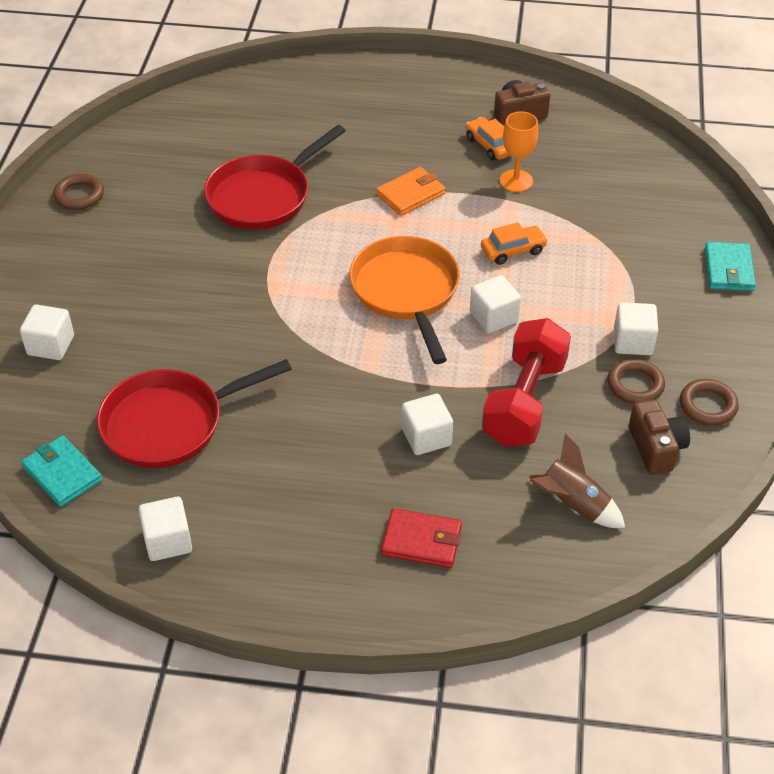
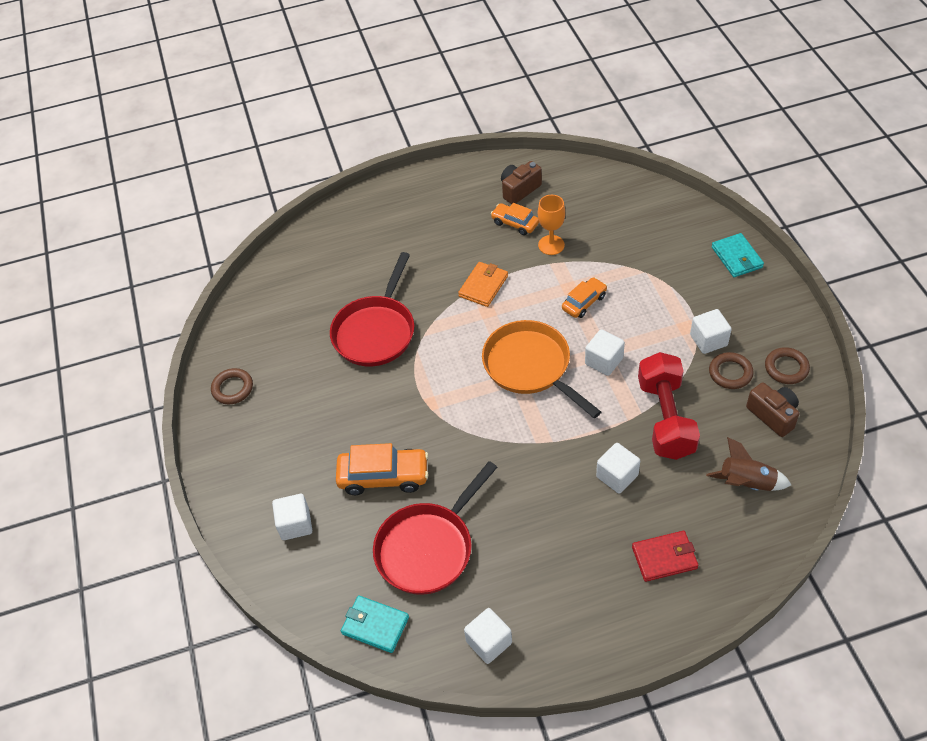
camera: 20 degrees left, 5 degrees up
none -> orange car [336,443,429,495]

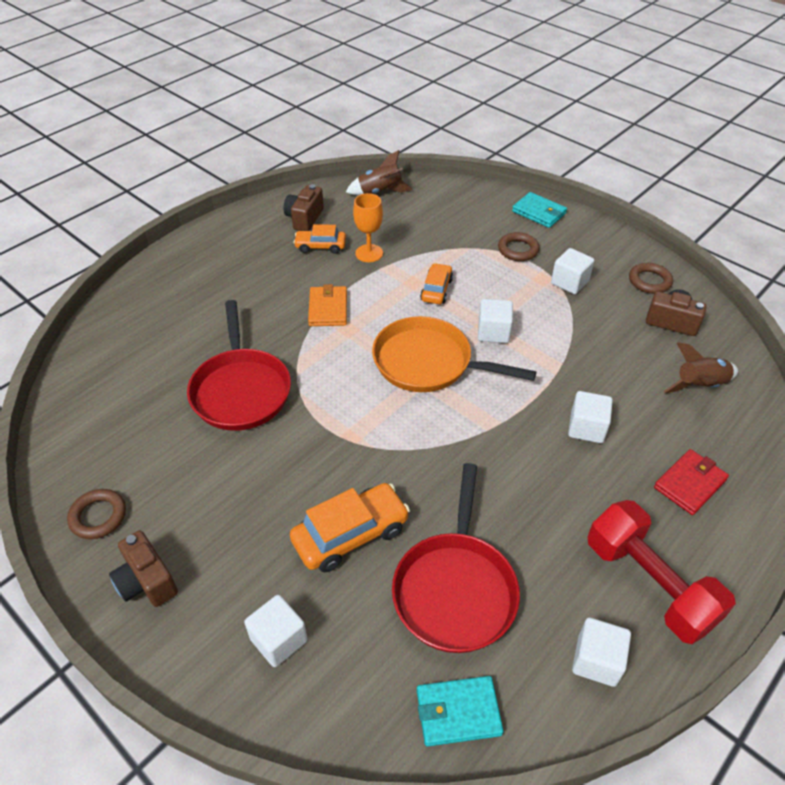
camera: 35 degrees left, 5 degrees down
red dumbbell [638,352,700,460] -> red dumbbell moved to [587,500,736,644]
brown ring [709,352,754,389] -> brown ring moved to [498,232,540,261]
none -> brown camera [109,531,178,607]
none -> brown rocket [346,150,413,195]

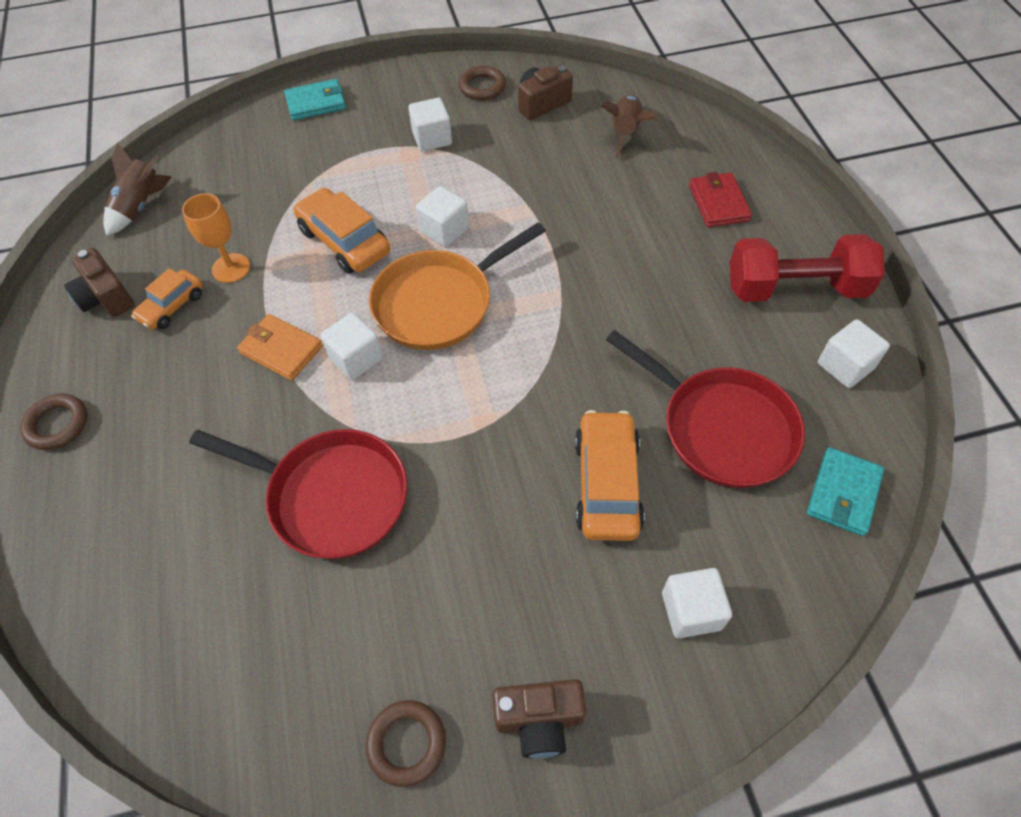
camera: 55 degrees left, 10 degrees up
orange car [420,263,453,304] -> orange car [293,188,390,274], size x1.62
brown ring [498,232,540,261] -> brown ring moved to [20,394,87,450]
white cube [568,391,613,443] -> white cube moved to [320,313,383,380]

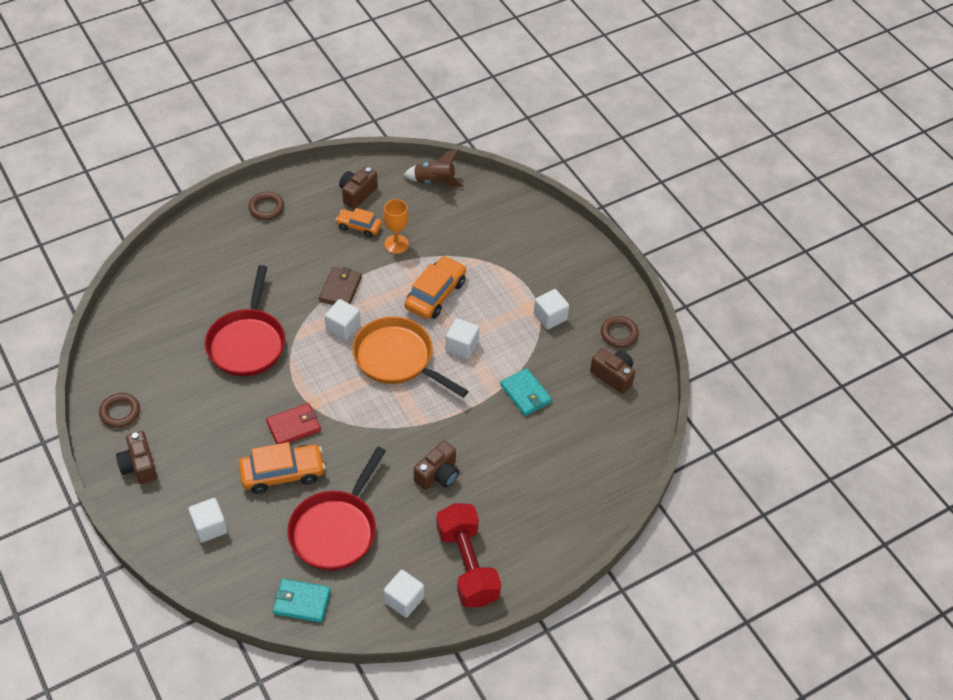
camera: 70 degrees right, 5 degrees down
orange wallet [237,314,323,381] -> brown wallet [319,267,362,305]
turquoise wallet [284,79,346,120] -> turquoise wallet moved to [500,368,552,416]
brown rocket [601,95,656,158] -> none
red wallet [689,172,752,227] -> red wallet moved to [266,403,321,444]
none -> brown camera [414,441,459,490]

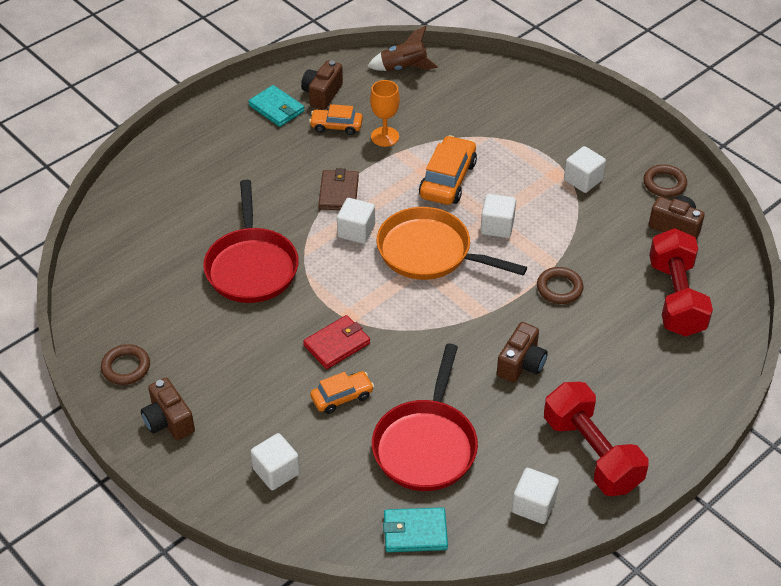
camera: 10 degrees left, 5 degrees down
orange car [238,442,325,494] -> orange car [310,371,374,414], size x0.62
brown ring [248,192,284,220] -> brown ring moved to [537,267,583,304]
turquoise wallet [500,368,552,416] -> turquoise wallet moved to [248,85,305,127]
none -> red dumbbell [649,228,713,337]

